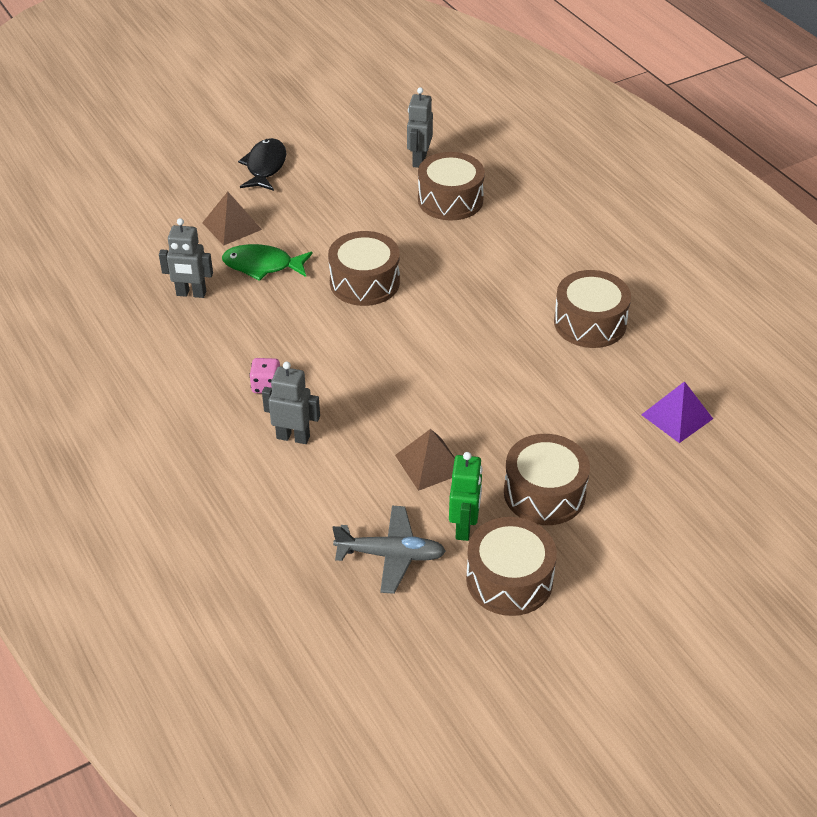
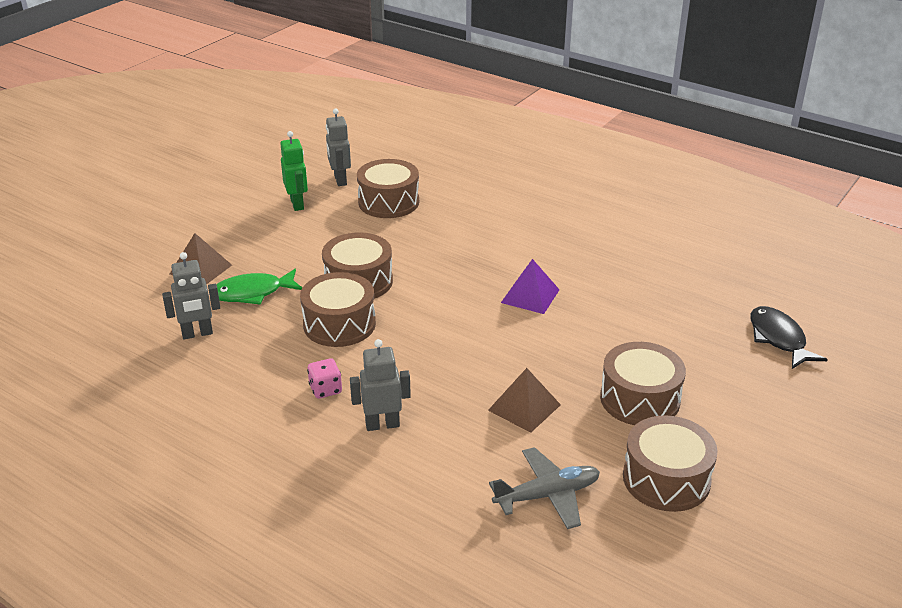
camera: 25 degrees left, 10 degrees down
black fish [238,138,286,191] -> black fish moved to [750,306,828,369]
green robot [449,452,482,541] -> green robot moved to [280,131,308,211]
brown drum [554,270,631,348] -> brown drum moved to [300,272,376,347]
purple pyramid [641,381,713,443] -> purple pyramid moved to [501,259,560,314]

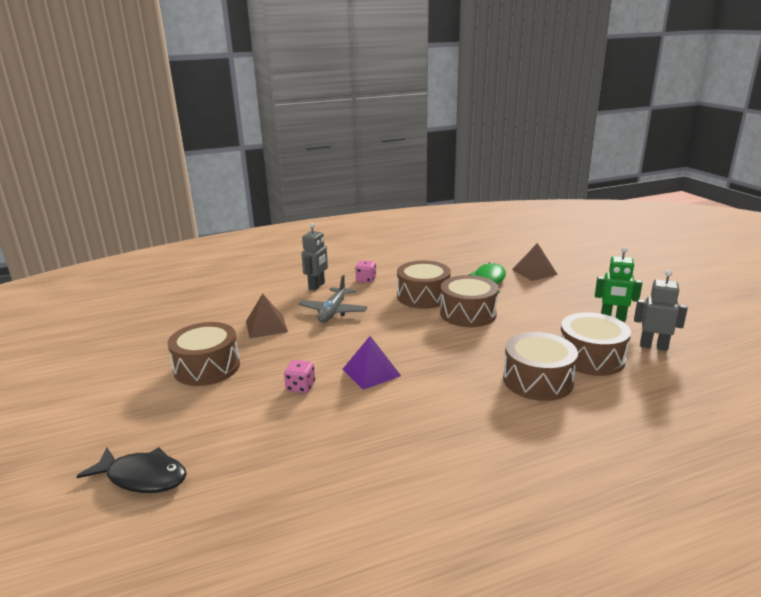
camera: 125 degrees right, 10 degrees down
grey robot [162,252,220,339] -> none
grey plane [489,447,600,529] -> grey plane moved to [298,275,368,323]
brown drum [623,415,718,512] -> brown drum moved to [503,332,578,401]
none -> pink dice [284,360,315,393]

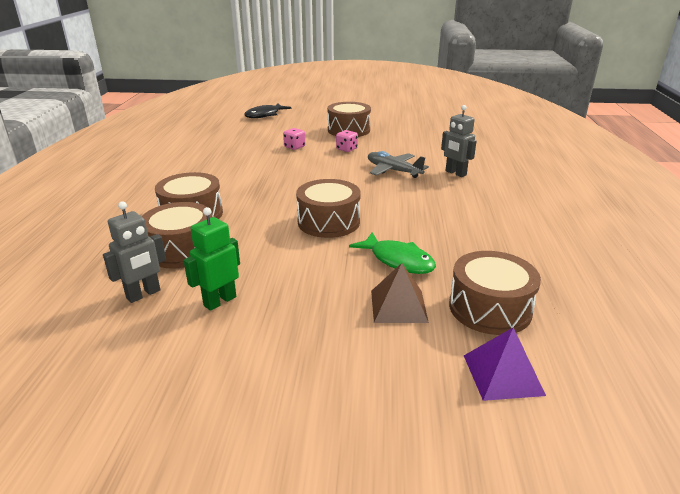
camera: 115 degrees right, 5 degrees up
brown pyramid [246,293,288,338] -> none
purple pyramid [342,336,401,390] -> purple pyramid moved to [464,327,546,401]
pink dice [355,260,376,283] -> pink dice moved to [336,130,358,152]
brown drum [397,261,451,309] -> brown drum moved to [449,251,541,335]

